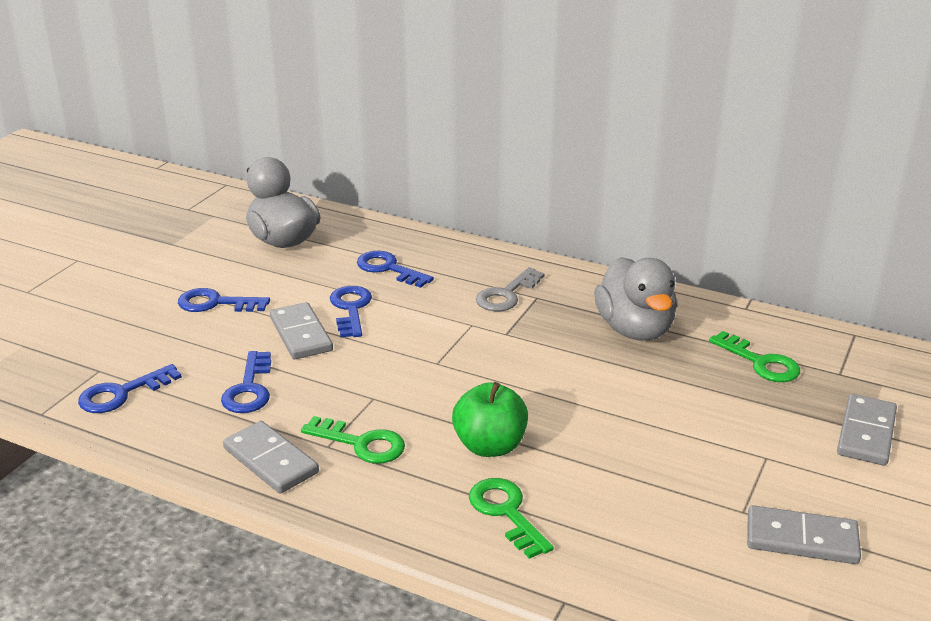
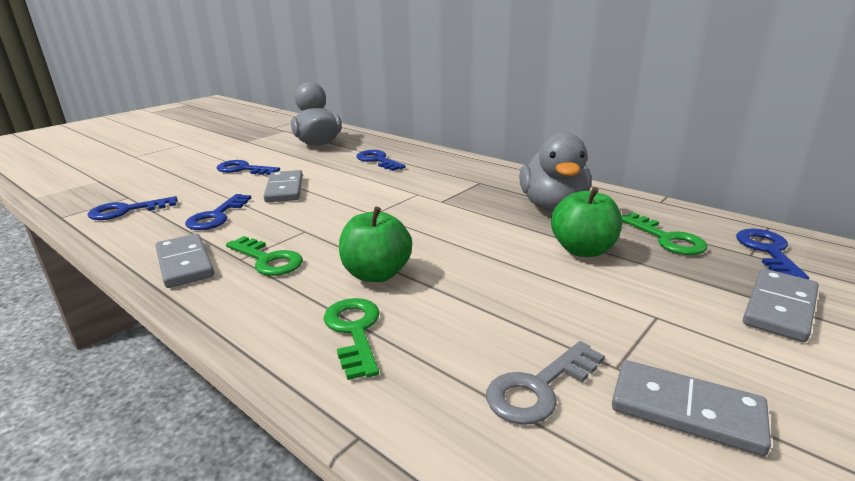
camera: 15 degrees right, 5 degrees down
blue key [330,286,372,337] -> blue key moved to [736,229,809,279]
grey key [476,267,545,312] -> grey key moved to [486,341,605,425]
none -> green apple [551,187,622,257]

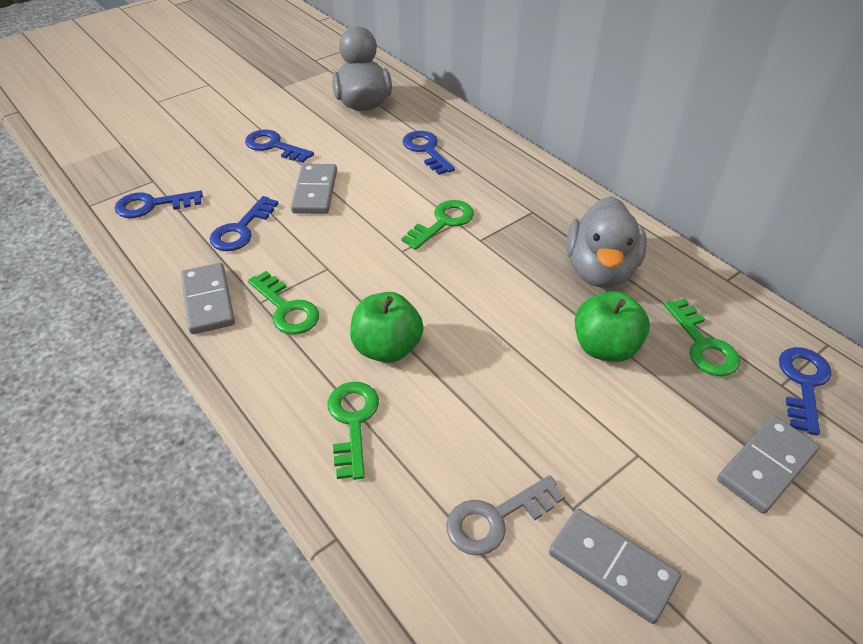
camera: 10 degrees right, 20 degrees up
none -> green key [401,200,474,250]

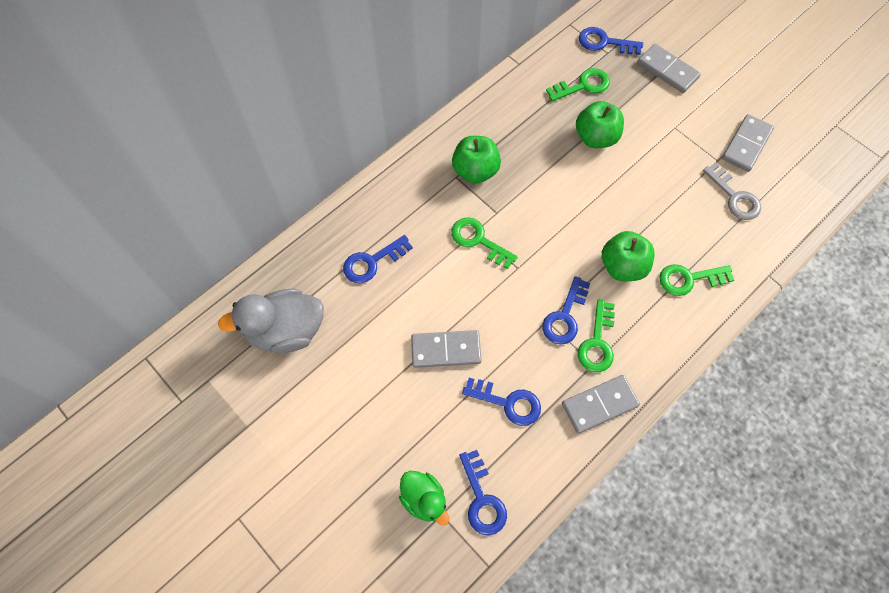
camera: 95 degrees left, 20 degrees up
blue key [245,129,314,163] -> blue key moved to [542,276,590,344]
green key [248,271,319,335] -> green key turned 150 degrees clockwise [578,300,615,372]
grey duck [567,196,647,288] -> none
none -> green duck [399,471,449,525]
none -> green apple [452,136,501,184]

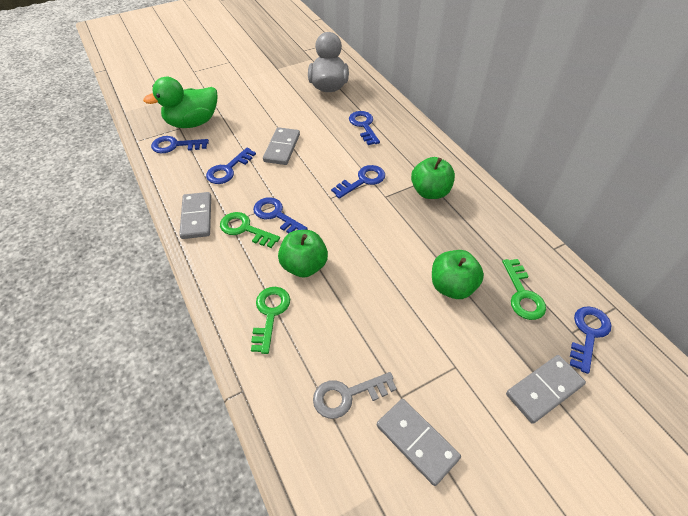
camera: 105 degrees right, 15 degrees down
green duck [399,471,449,525] -> green duck [143,77,217,128], size x1.67
green key [451,217,518,269] -> blue key [331,165,385,199]

